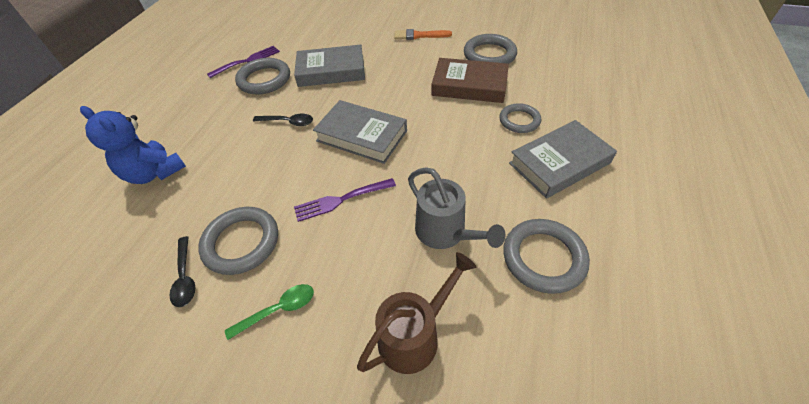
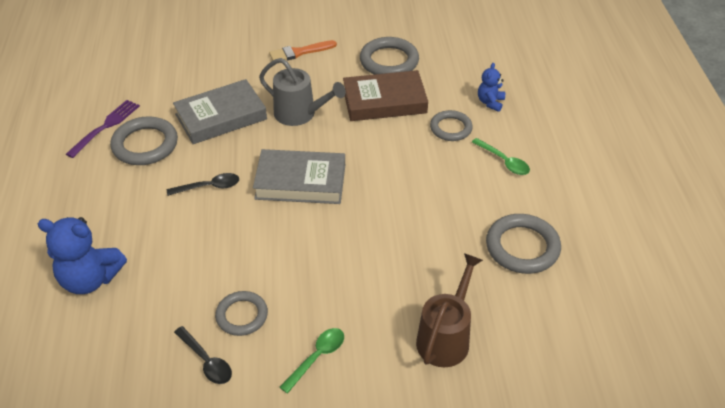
camera: 25 degrees left, 5 degrees down
grey ring [198,207,278,275] -> grey ring [215,291,268,336], size x0.65
purple fork [294,178,396,222] -> none
grey watering can [408,167,505,249] -> grey watering can moved to [259,58,346,126]
grey book [509,120,617,199] -> green spoon [472,138,530,175]
none -> blue teddy bear [478,63,505,112]

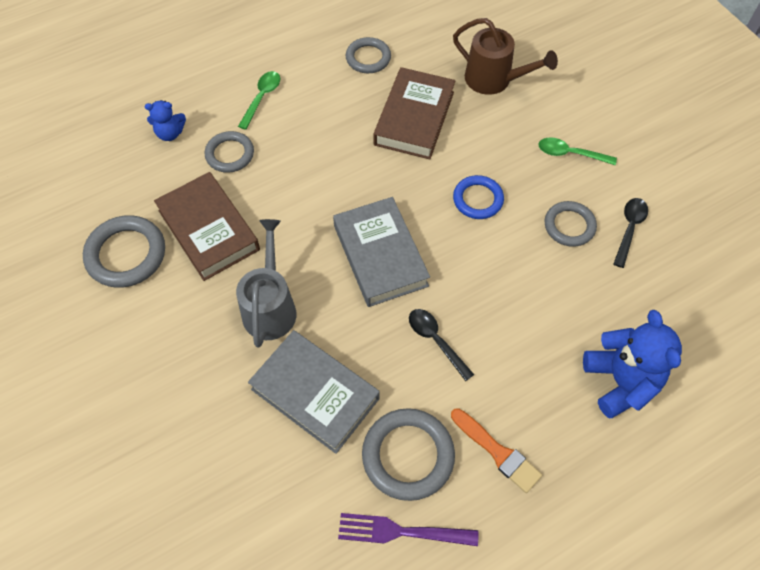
camera: 115 degrees left, 15 degrees up
orange brush [269,40,337,61] -> orange brush moved to [451,408,542,493]
brown watering can [416,253,483,367] -> brown watering can turned 150 degrees counterclockwise [453,18,558,95]
grey ring [486,214,561,274] -> grey ring [346,37,391,73], size x0.65
none -> brown book [373,67,456,160]
none -> blue ring [453,175,504,219]

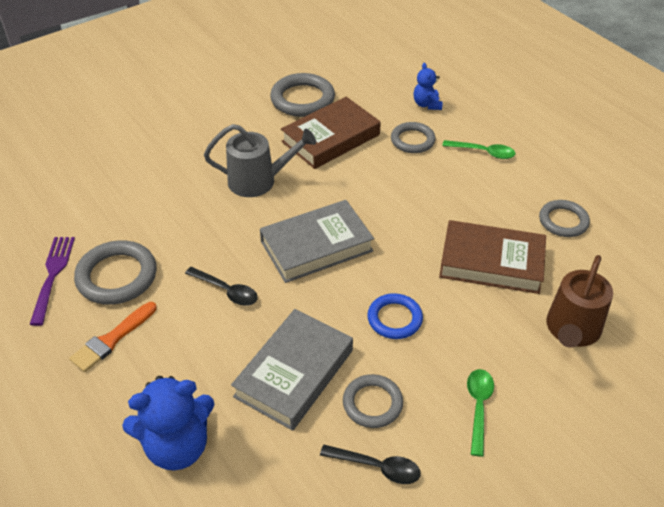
camera: 85 degrees right, 15 degrees down
grey book [248,330,380,454] -> grey book moved to [231,309,353,431]
black spoon [409,309,474,381] -> black spoon turned 75 degrees clockwise [185,267,258,306]

